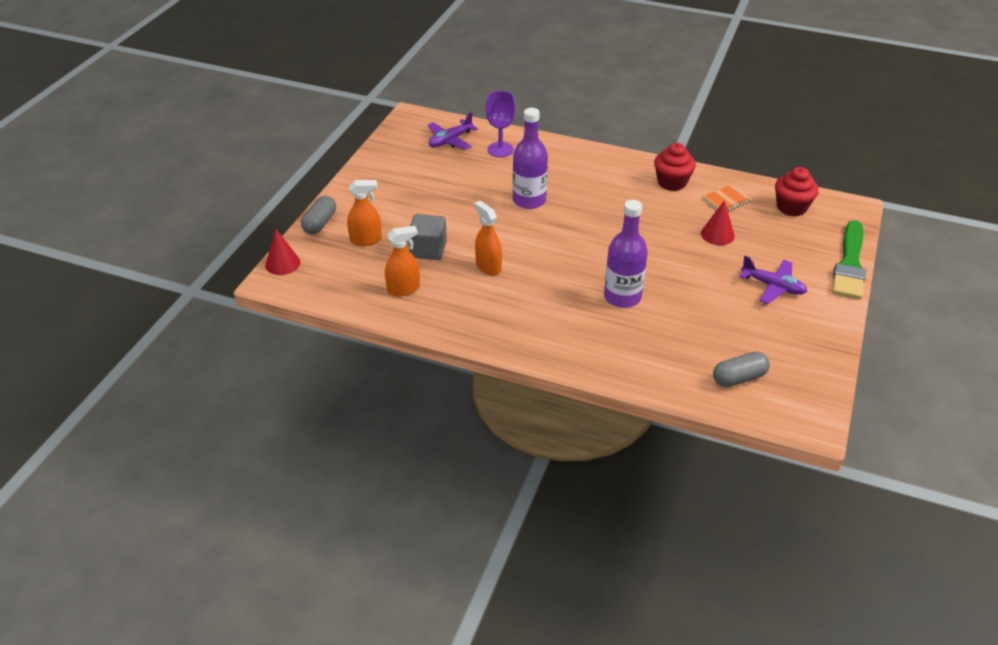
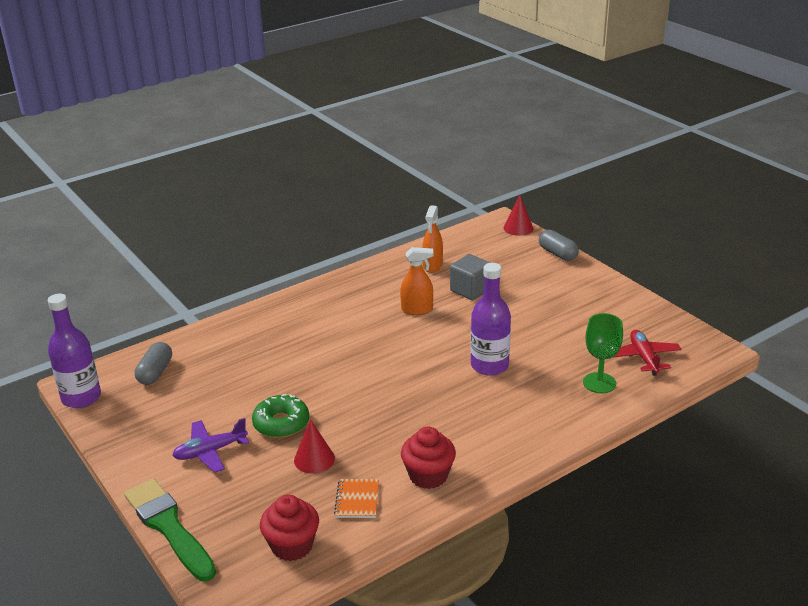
camera: 125 degrees right, 10 degrees down
orange spray bottle [347,180,382,246] -> none
purple plane [427,112,478,150] -> red plane [612,330,681,376]
purple goblet [486,91,515,157] -> green goblet [583,313,623,393]
purple bottle [604,200,648,308] -> purple bottle moved to [47,294,101,408]
none -> green donut [252,394,309,438]

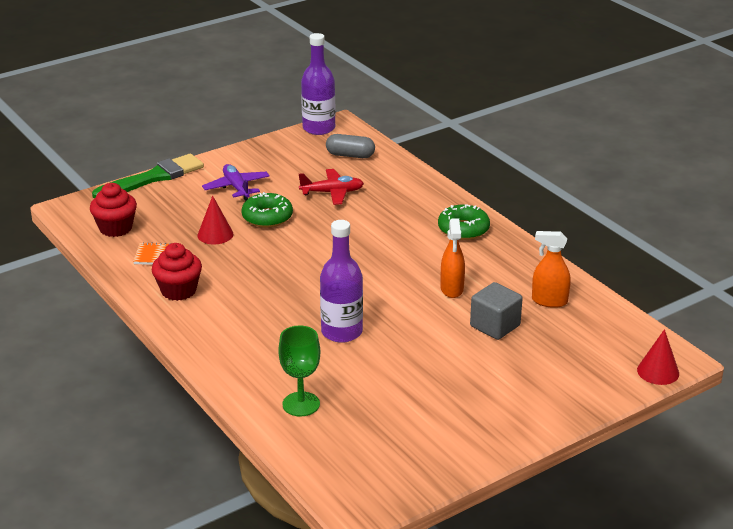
camera: 90 degrees right, 0 degrees up
grey capsule [539,230,579,261] -> none
red plane [612,330,681,376] -> red plane moved to [299,169,364,205]
none -> green donut [438,204,490,240]

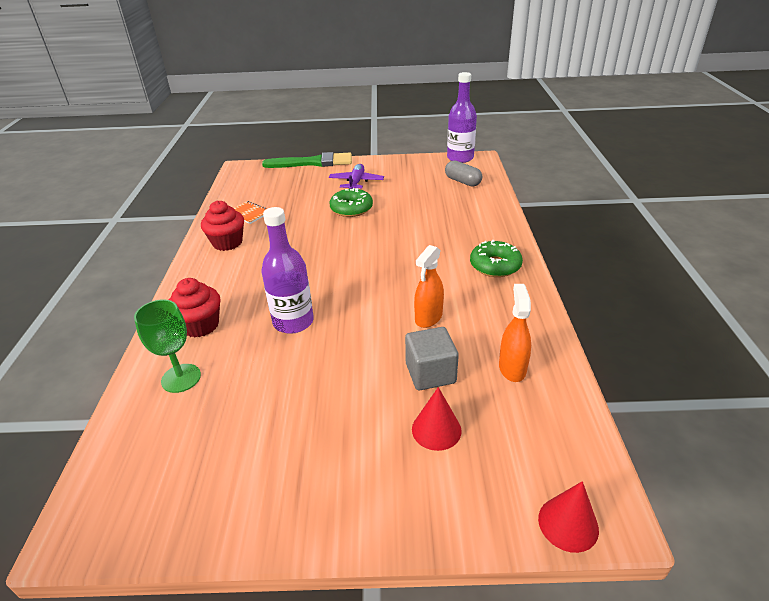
camera: 35 degrees right, 5 degrees up
red cupcake [90,183,137,237] -> red cupcake moved to [169,278,220,338]
red cone [197,196,233,244] -> red cone moved to [412,387,462,451]
red plane [299,169,364,205] -> none
orange spray bottle [532,231,571,308] -> orange spray bottle turned 45 degrees clockwise [499,284,531,382]

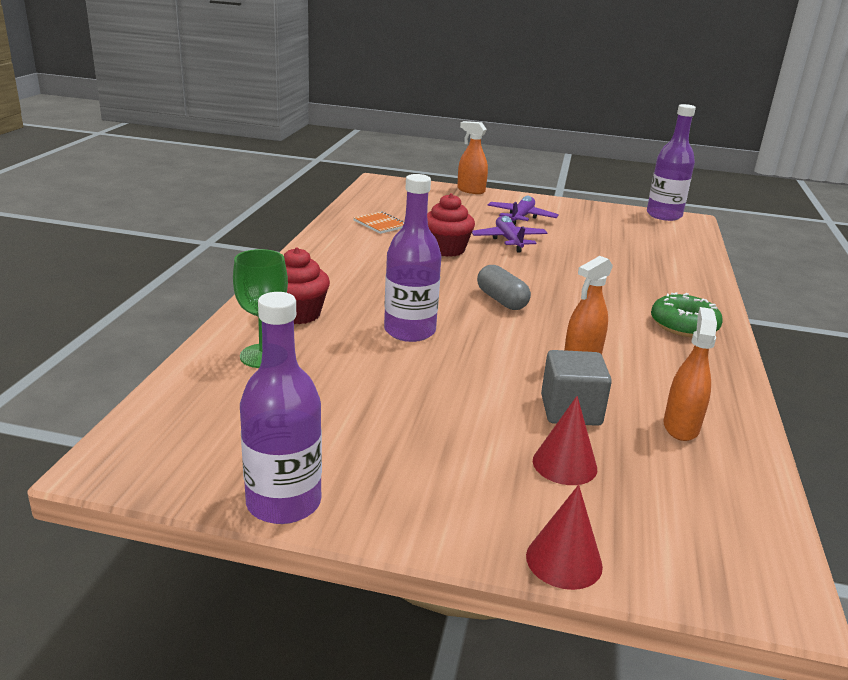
camera: 10 degrees right, 10 degrees down
red cupcake [201,200,244,251] -> red cupcake moved to [427,193,475,257]
green brush [262,152,352,168] -> orange spray bottle [457,121,488,194]
green donut [330,188,373,217] -> purple plane [472,216,548,252]
grey capsule [445,161,482,187] -> grey capsule moved to [477,265,531,310]
red cone [538,481,599,553] -> red cone moved to [526,485,603,590]
none -> purple bottle [240,292,322,524]

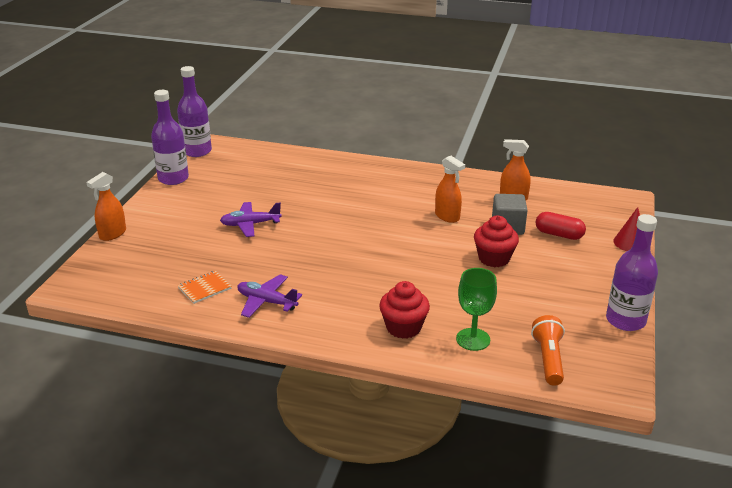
camera: 85 degrees left, 5 degrees up
purple bottle [384,174,441,342] -> purple bottle moved to [151,90,189,185]
red cupcake [427,193,475,257] -> red cupcake moved to [474,216,519,267]
grey capsule [477,265,531,310] -> none
purple plane [488,196,559,225] -> purple plane moved to [237,274,302,318]
red cone [533,396,597,485] -> red capsule [536,212,586,240]
green donut [651,292,723,337] -> none
none -> orange flashlight [531,315,565,385]

